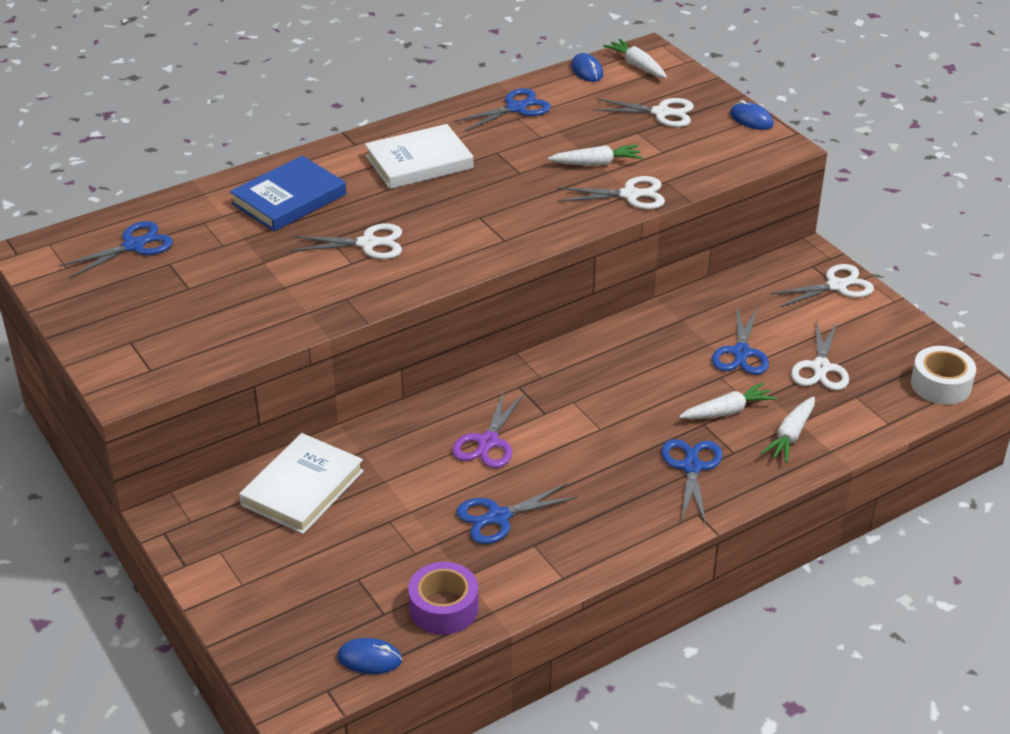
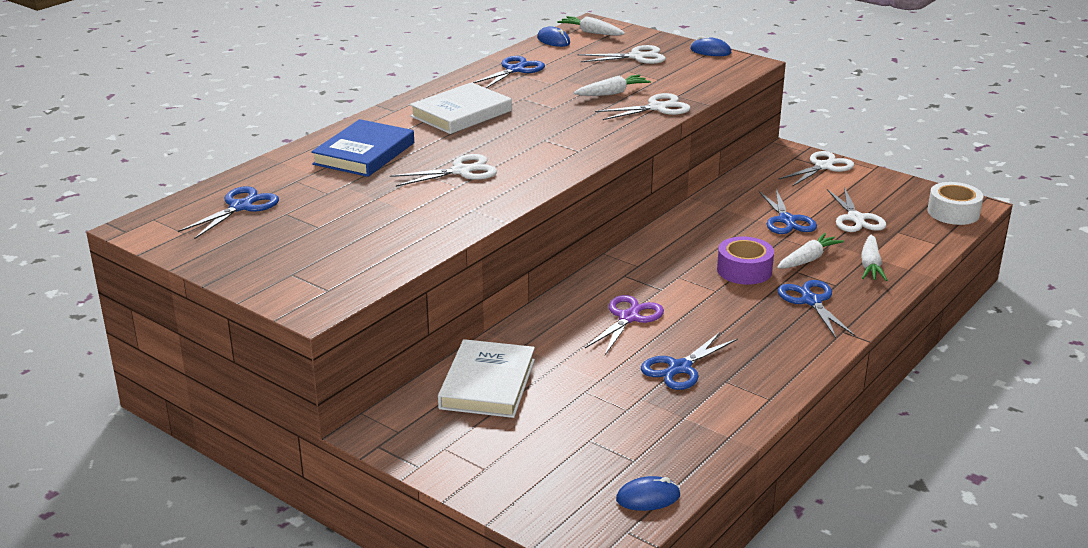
camera: 20 degrees left, 10 degrees down
purple tape [408,562,479,635] -> purple tape moved to [717,236,774,285]
purple scissors [452,390,525,468] -> purple scissors turned 150 degrees counterclockwise [585,295,664,355]

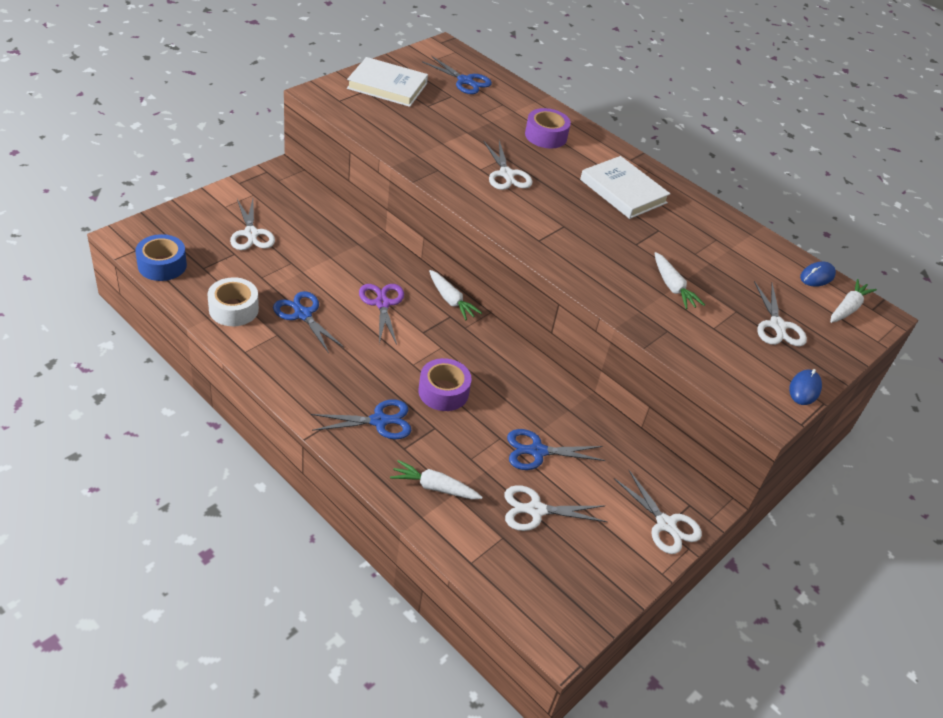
camera: 90 degrees right, 15 degrees up
blue book [311,119,414,177] -> purple tape [525,108,571,148]
white book [438,339,535,418] -> white book moved to [347,57,428,107]
blue scissors [472,56,545,88] -> none
purple scissors [585,295,664,355] -> purple scissors turned 135 degrees counterclockwise [359,284,404,345]
white scissors [595,93,690,120] -> white scissors moved to [230,199,275,250]
blue mouse [616,476,680,511] -> blue tape [135,234,187,281]
white carrot [777,233,844,269] -> white carrot moved to [429,270,482,320]
white tape [927,182,983,225] -> white tape moved to [207,277,259,326]

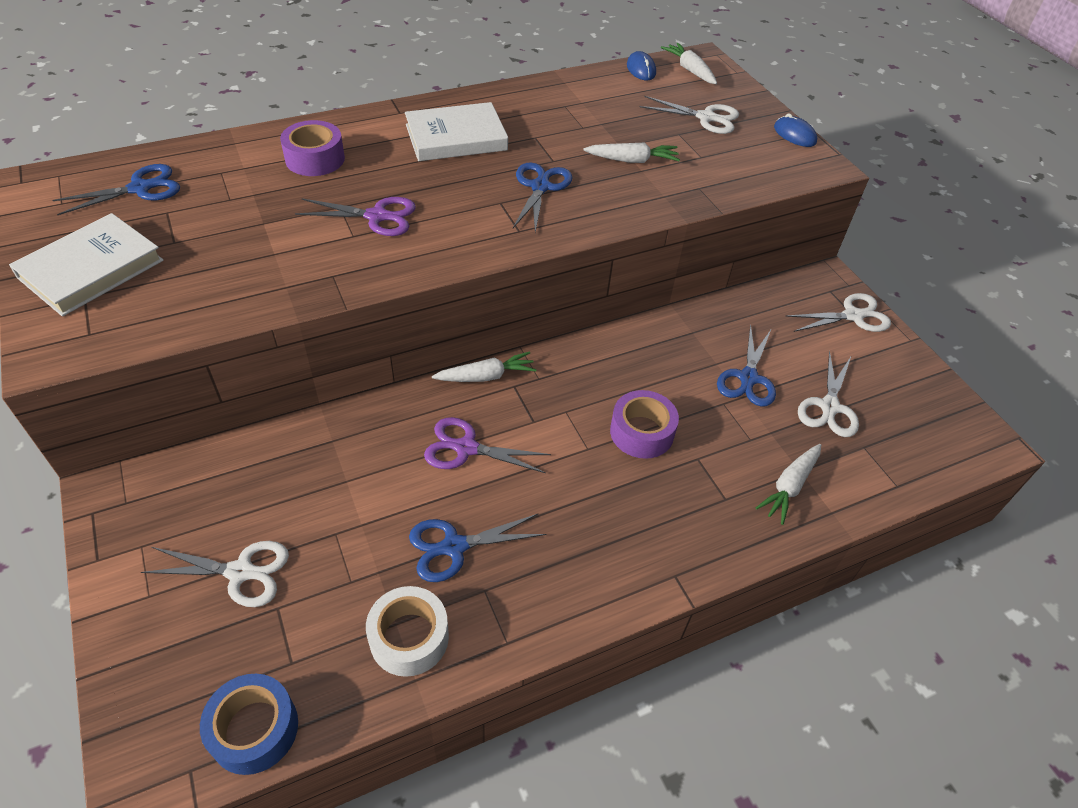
camera: 65 degrees left, 5 degrees up
blue scissors [311,399,412,439] -> blue scissors moved to [513,162,573,232]
white scissors [484,141,532,190] -> purple scissors [295,197,416,236]

